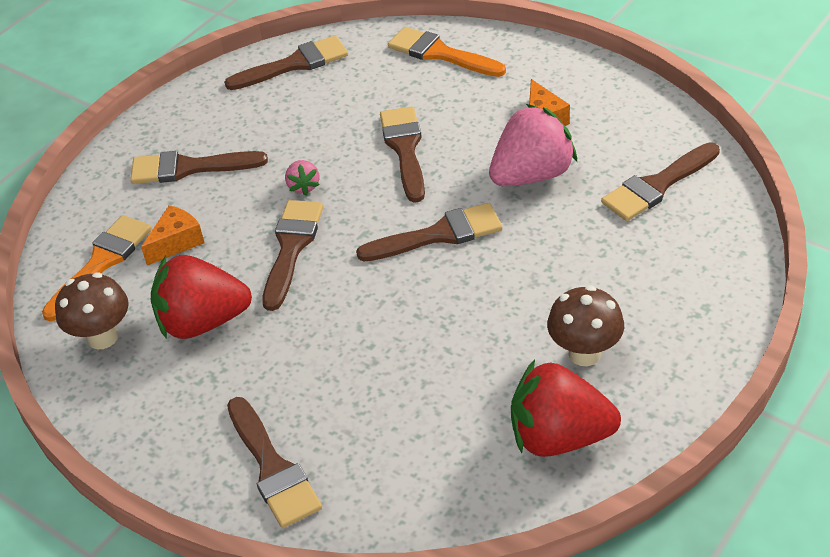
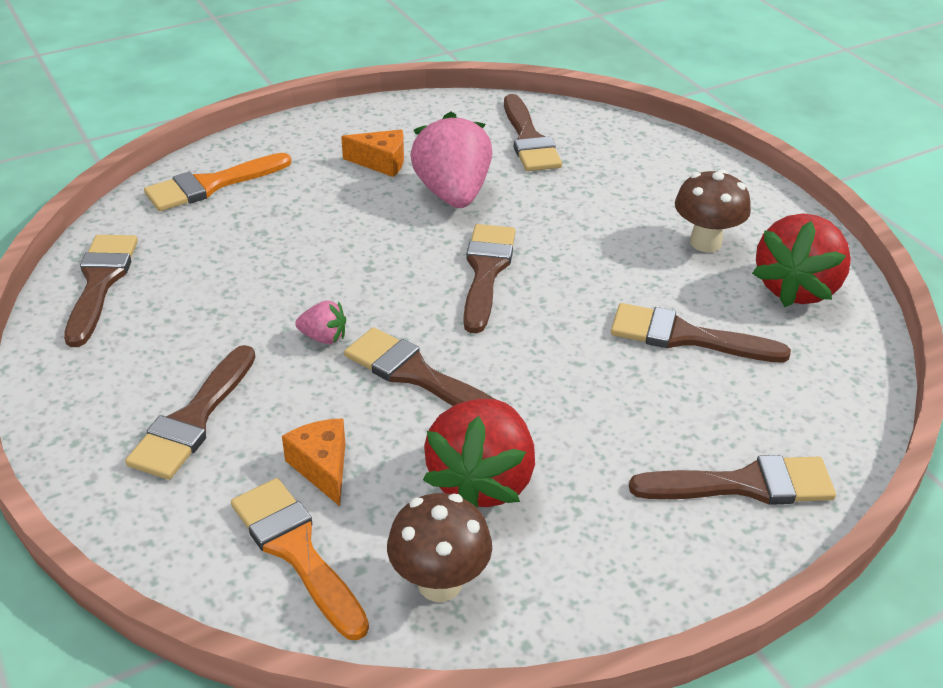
camera: 70 degrees left, 5 degrees down
brown brush [380,106,425,203] -> brown brush moved to [611,303,791,363]

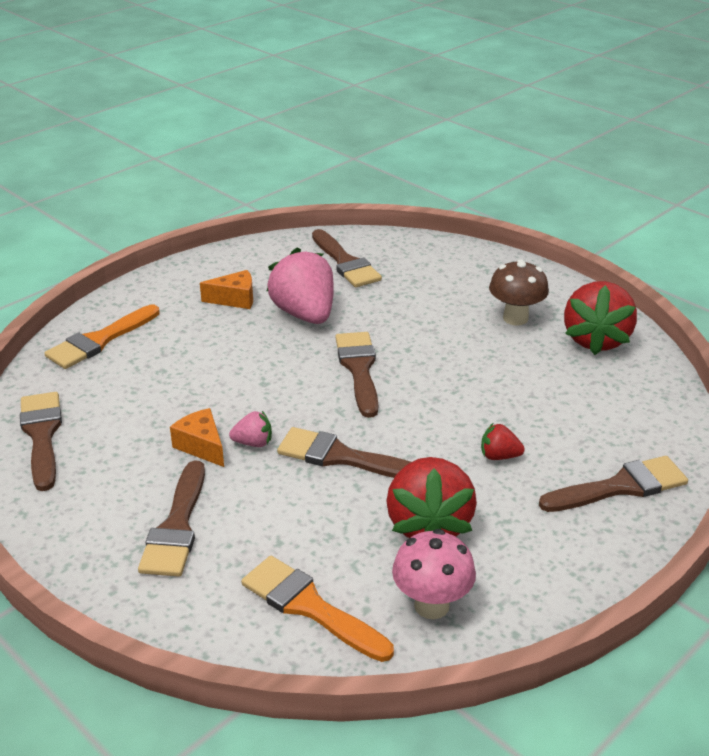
camera: 15 degrees left, 5 degrees down
orange cheese [282,418,345,506] -> orange cheese moved to [170,408,224,467]
brown mushroom [387,493,492,602] -> pink mushroom [392,529,476,619]
brown brush [611,303,791,363] -> none
none -> red strawberry [481,423,525,460]

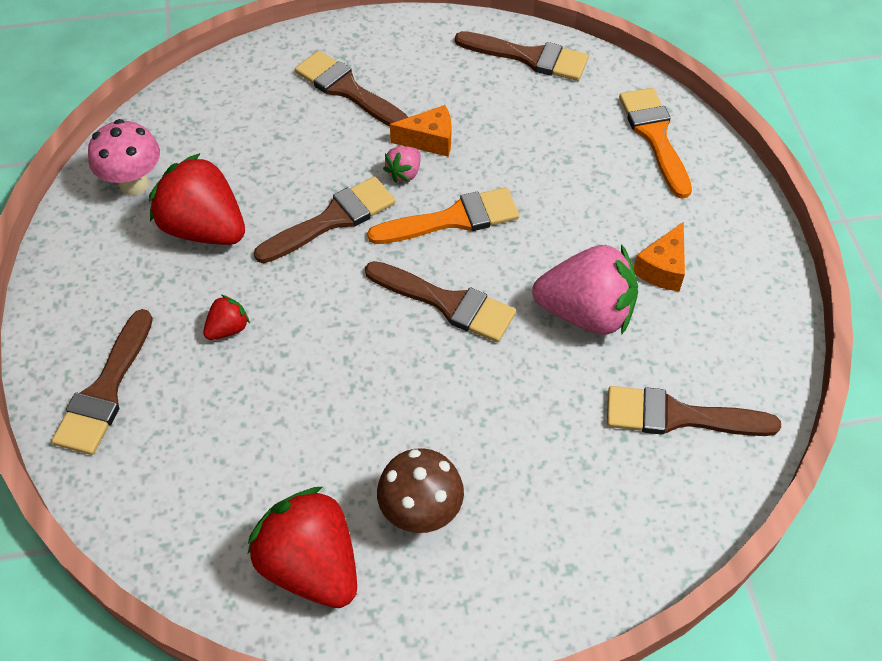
camera: 125 degrees right, 20 degrees up
orange brush [241,556,394,662] -> orange brush moved to [367,187,519,244]

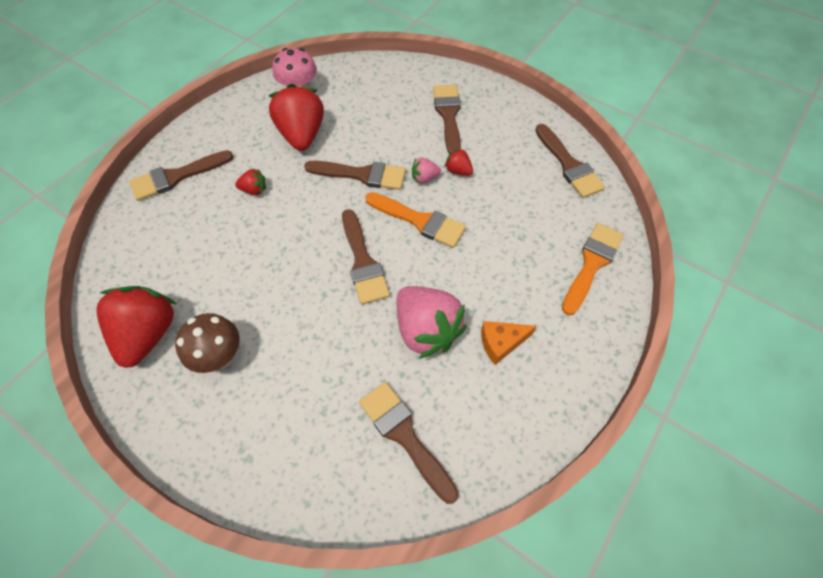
camera: 45 degrees right, 5 degrees up
orange cheese [390,105,451,157] -> red strawberry [444,148,473,176]

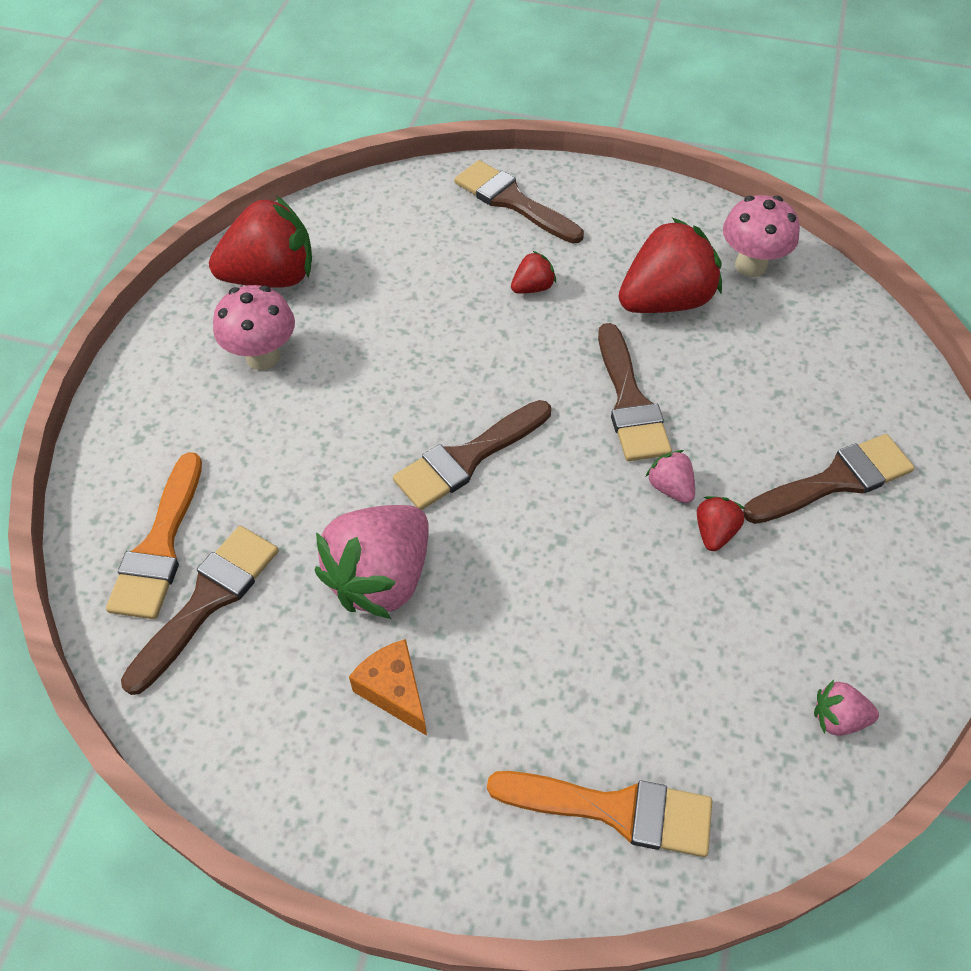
camera: 70 degrees right, 5 degrees down
brown mushroom [175,313,239,373] -> pink mushroom [213,285,295,370]
red strawberry [235,169,266,195] -> red strawberry turned 105 degrees counterclockwise [511,251,556,294]
orange brush [365,192,466,248] -> orange brush moved to [106,452,202,619]
brown brush [535,124,605,198] -> pink strawberry [814,680,879,736]

